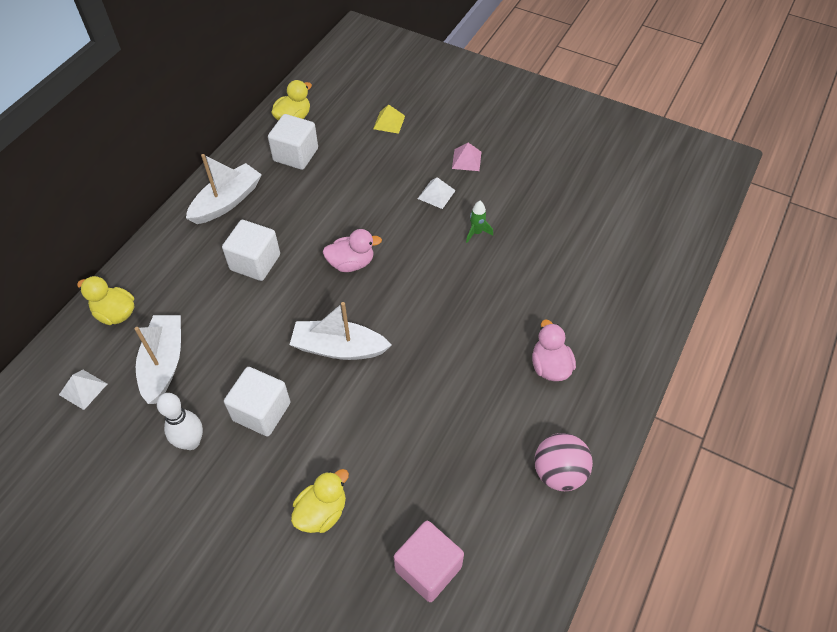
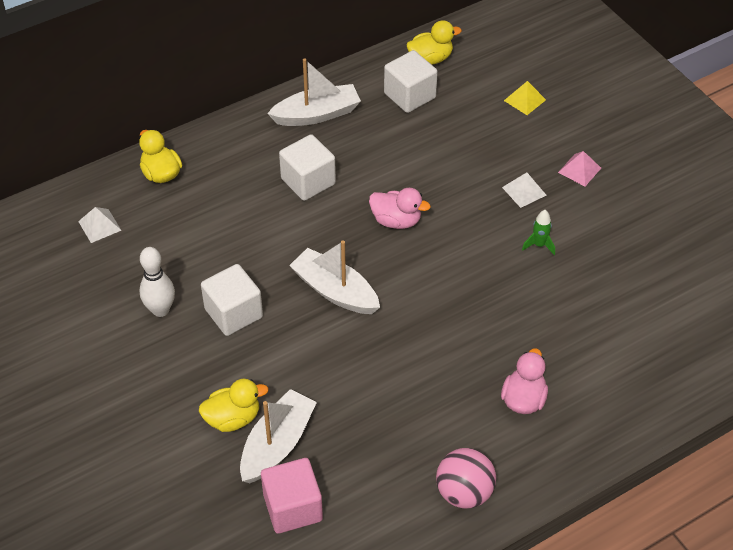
camera: 30 degrees right, 5 degrees down
white boat [134,315,181,404] -> white boat moved to [240,389,317,483]

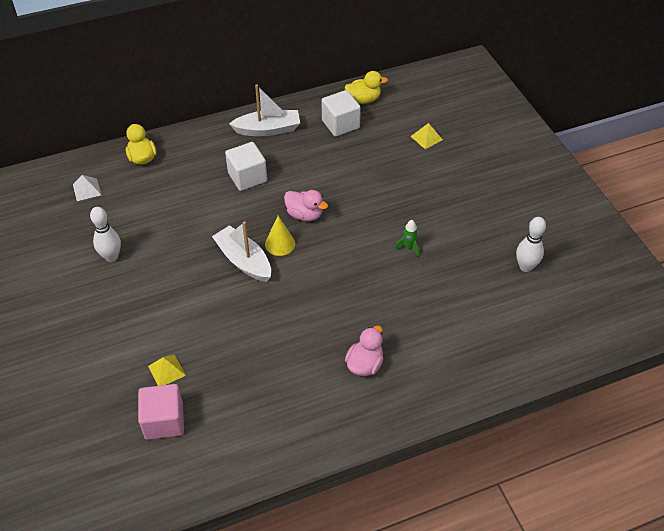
camera: 10 degrees right, 0 degrees up
yellow duck [199,379,269,432] -> none
white cube [201,264,263,336] -> none
white boat [240,389,317,483] -> yellow pyramid [148,354,186,386]
pink ball [436,448,496,509] -> none
white pyramid [502,172,547,208] -> none
pink pyramid [558,151,601,186] -> none
none -> yellow cone [265,216,295,256]
none -> white bowling pin [516,217,546,272]

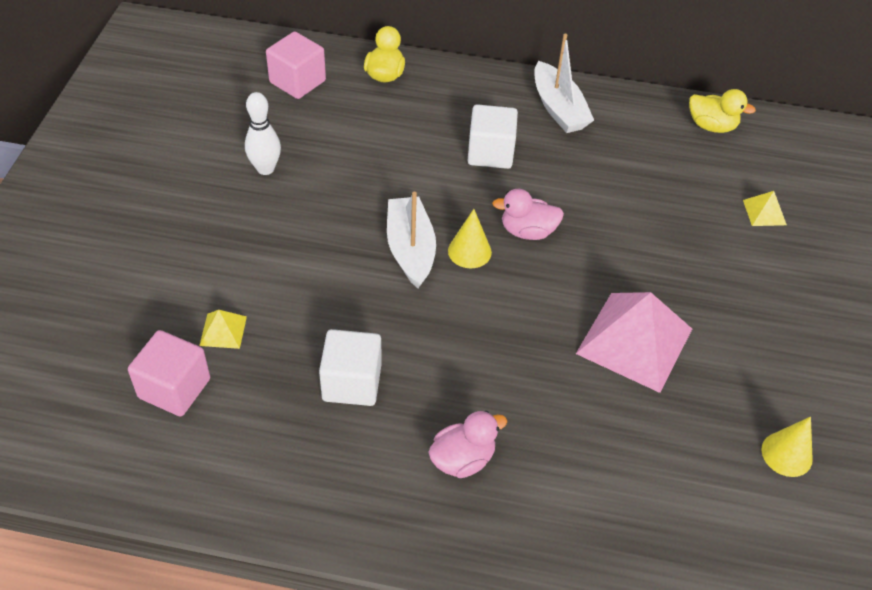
camera: 30 degrees right, 0 degrees up
white pyramid [73,175,101,201] -> pink cube [266,31,326,99]
white boat [229,84,300,136] -> white boat turned 45 degrees clockwise [534,34,594,133]
pink duck [284,190,328,221] -> pink duck turned 120 degrees clockwise [492,189,564,240]
white cube [322,90,361,137] -> white cube moved to [319,329,382,406]
green rocket [395,220,419,257] -> pink pyramid [576,292,692,393]
white bowling pin [516,217,546,272] -> yellow cone [761,417,813,477]

